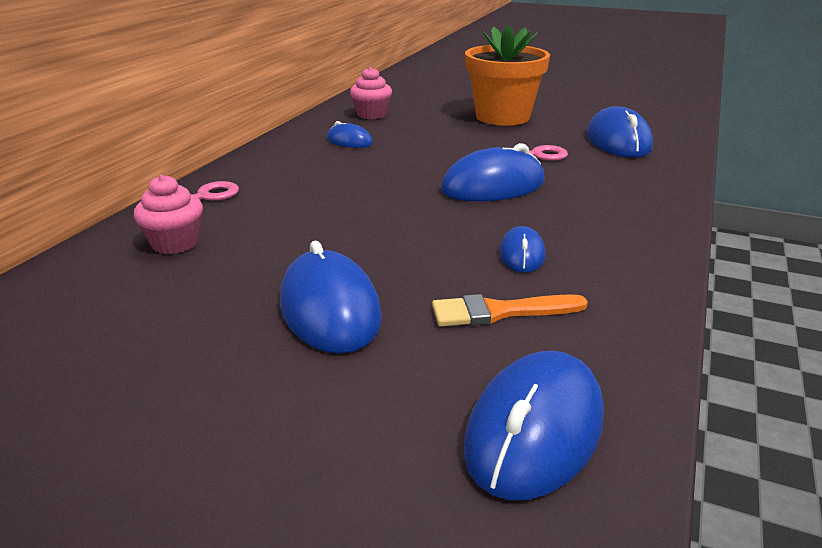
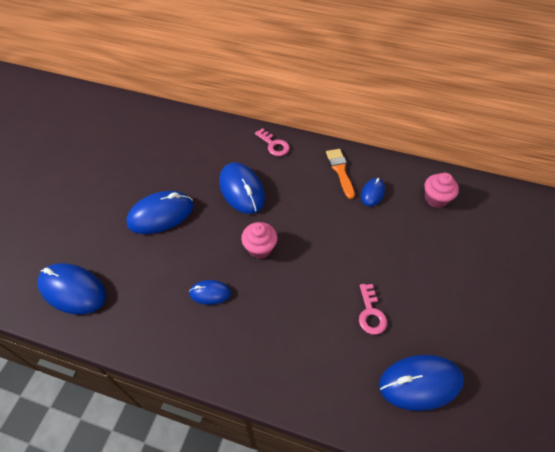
camera: 85 degrees right, 25 degrees up
pink cupcake [134,175,203,254] -> pink cupcake moved to [241,222,278,259]
orange brush [432,294,588,327] -> orange brush moved to [326,149,355,199]
blue mouse [441,143,544,201] -> blue mouse moved to [219,162,265,214]
orange flower pot [465,25,550,126] -> none

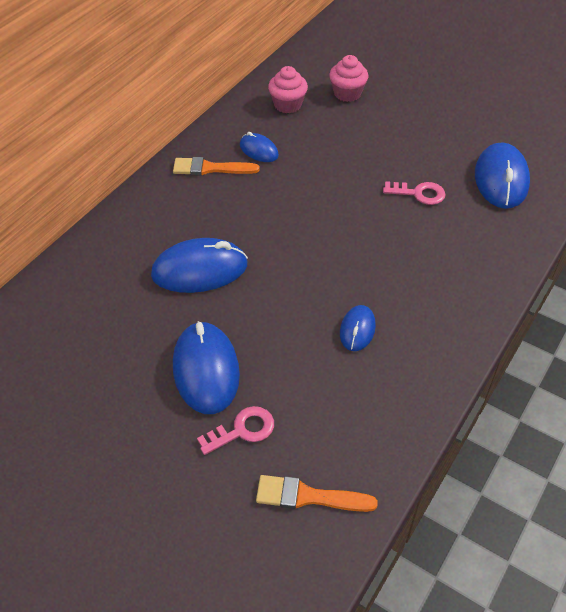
camera: 75 degrees left, 5 degrees down
blue mouse [37,263,106,315] -> orange brush [256,475,378,512]
pink cupcake [241,222,278,259] -> pink cupcake moved to [329,55,368,102]
pink key [255,128,290,156] -> pink key moved to [197,406,274,455]

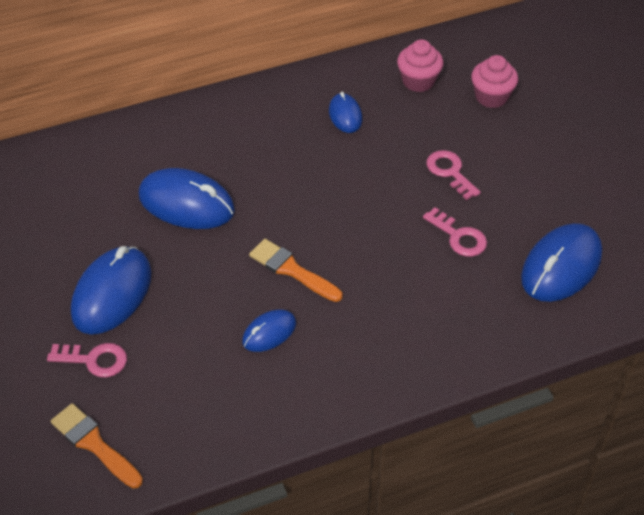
camera: 35 degrees right, 0 degrees up
orange brush [173,157,260,175] -> orange brush moved to [249,239,343,302]
none -> pink key [426,150,481,200]

